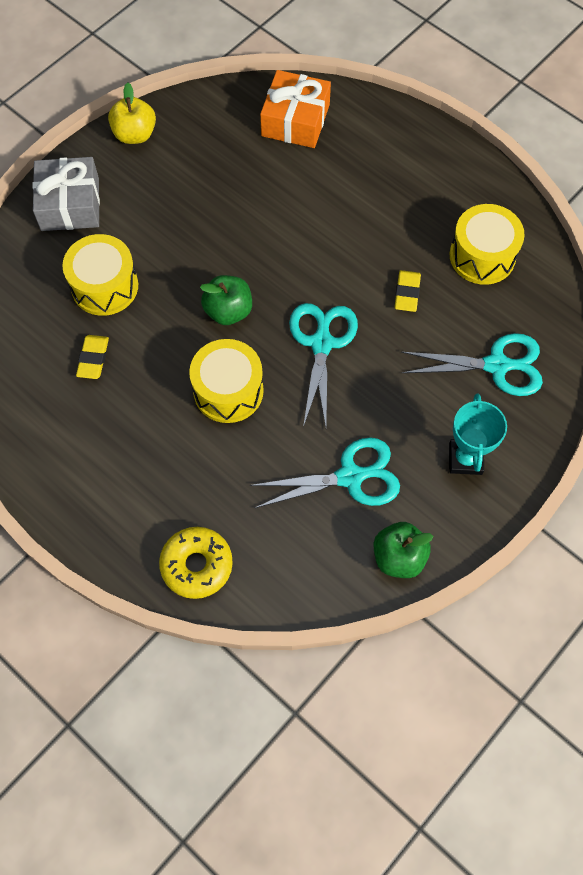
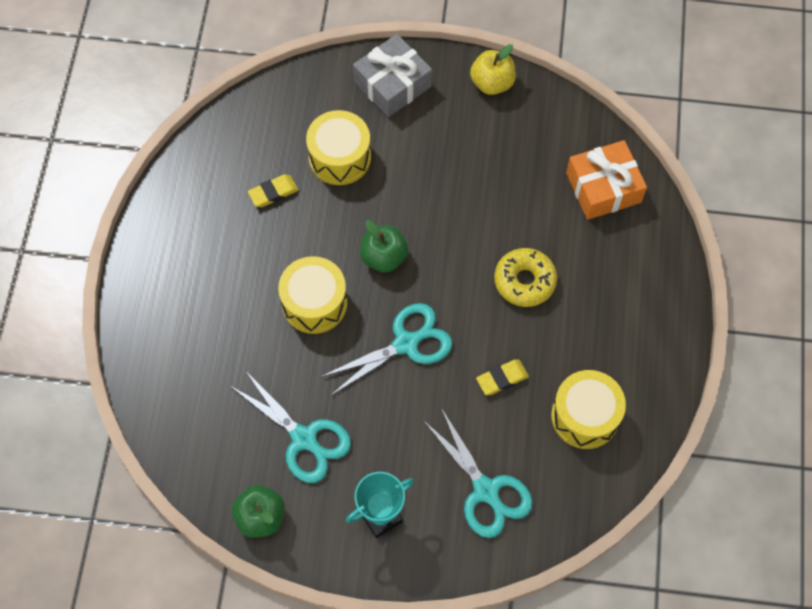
camera: 55 degrees right, 0 degrees up
yellow donut [159,527,233,599] -> yellow donut moved to [494,248,557,307]

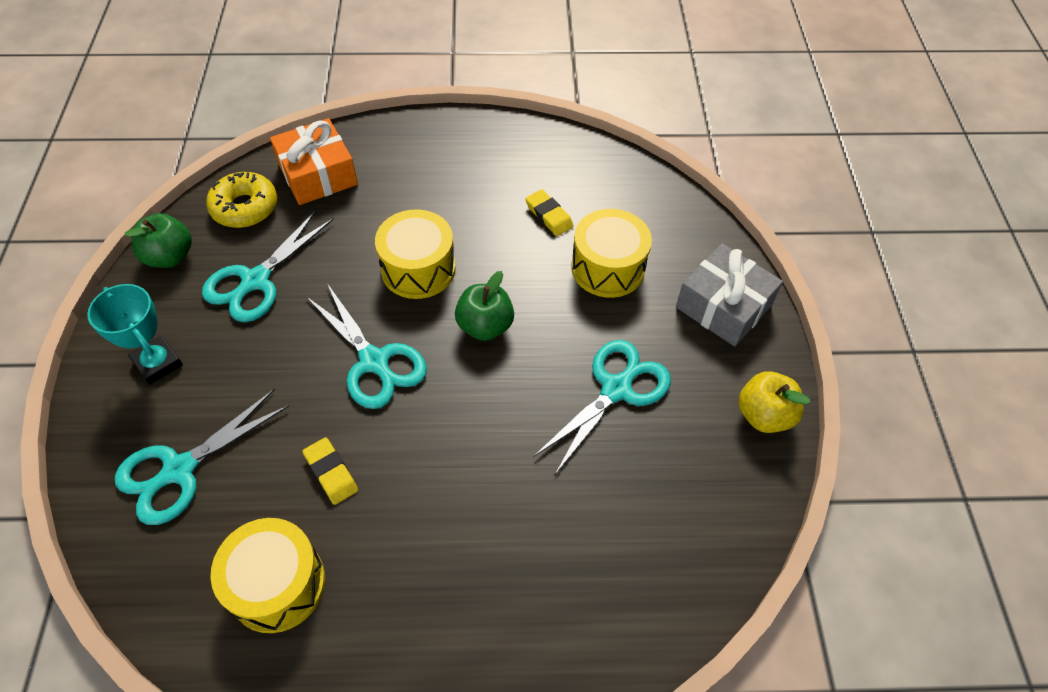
camera: 80 degrees right, 10 degrees down
yellow donut [494,248,557,307] -> yellow donut moved to [206,172,277,228]
orange gift [566,140,647,220] -> orange gift moved to [270,118,358,205]
none -> turquoise scissors [533,340,671,474]

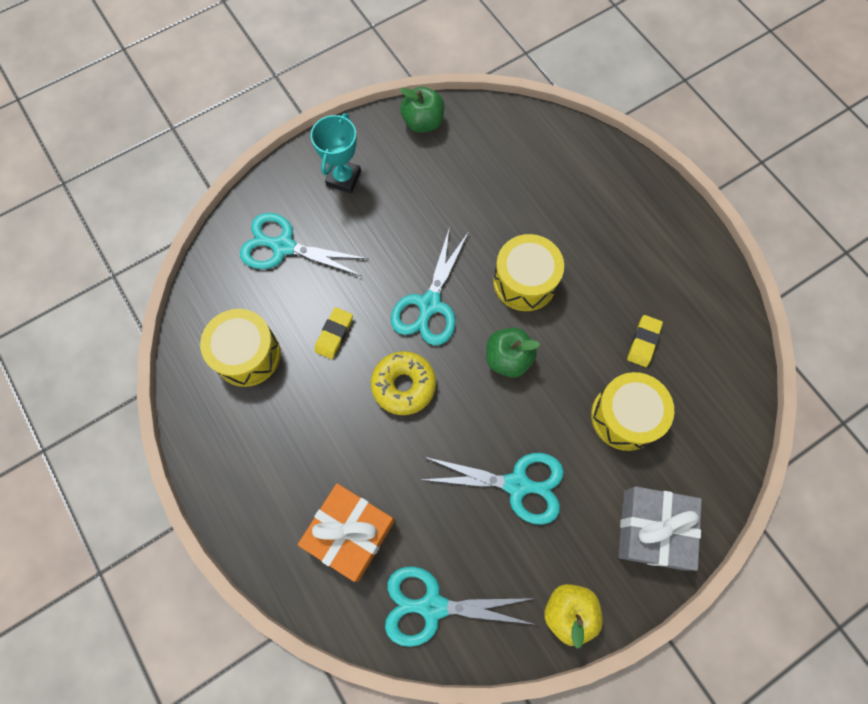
camera: 60 degrees right, 15 degrees up
turquoise scissors [202,210,334,322] -> turquoise scissors moved to [385,566,537,647]
yellow donut [206,172,277,228] -> yellow donut moved to [371,351,436,415]
orange gift [270,118,358,205] -> orange gift moved to [298,483,395,582]

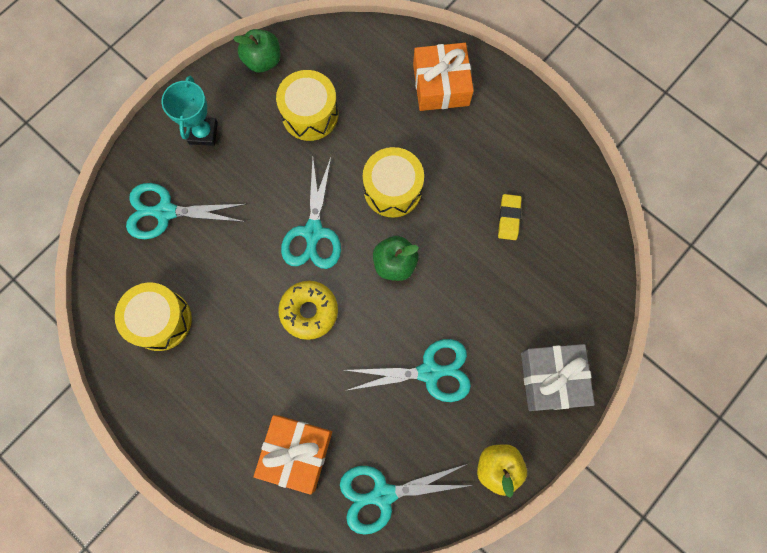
camera: 15 degrees left, 5 degrees up
yellow eraser [314,307,353,359] -> none
yellow drum [591,372,675,451] -> yellow drum moved to [276,70,338,141]
none -> orange gift [413,43,474,111]

